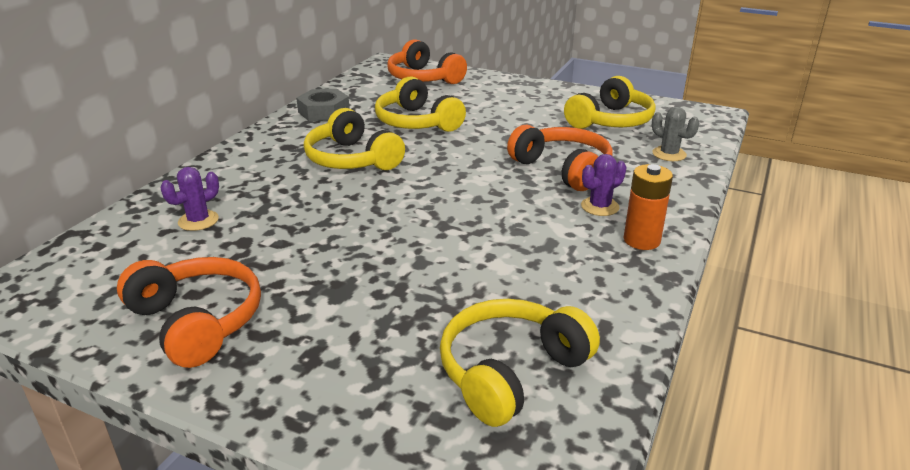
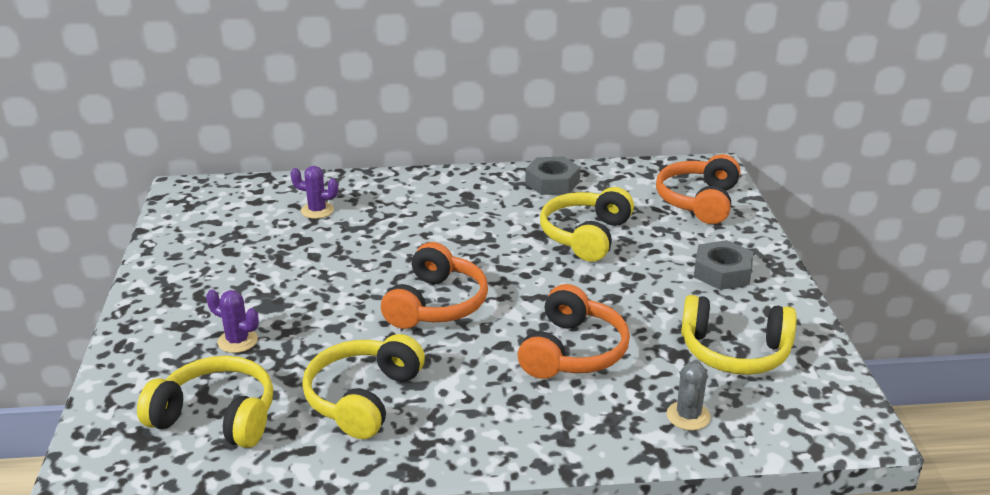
camera: 60 degrees right, 0 degrees up
orange headphones [117,257,261,368] -> orange headphones moved to [381,242,488,329]
yellow headphones [304,108,405,170] -> yellow headphones moved to [302,334,425,439]
purple cactus [581,154,626,216] -> purple cactus moved to [206,290,259,353]
orange battery [624,164,673,250] -> none
none -> grey nut [694,240,753,290]

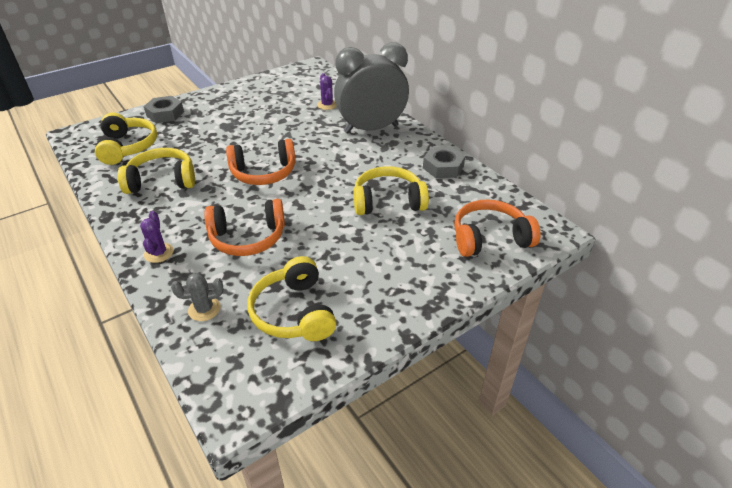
camera: 60 degrees right, 10 degrees up
purple cactus [206,290,259,353] -> purple cactus moved to [140,211,174,263]
grey nut [694,240,753,290] -> grey nut moved to [143,96,184,123]
none -> grey clock [334,42,409,133]

